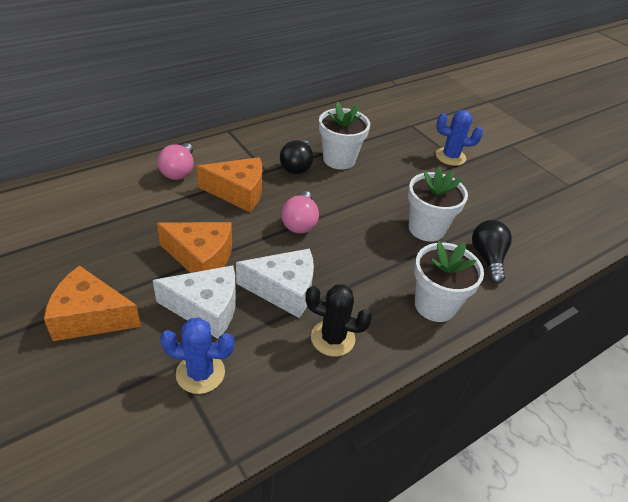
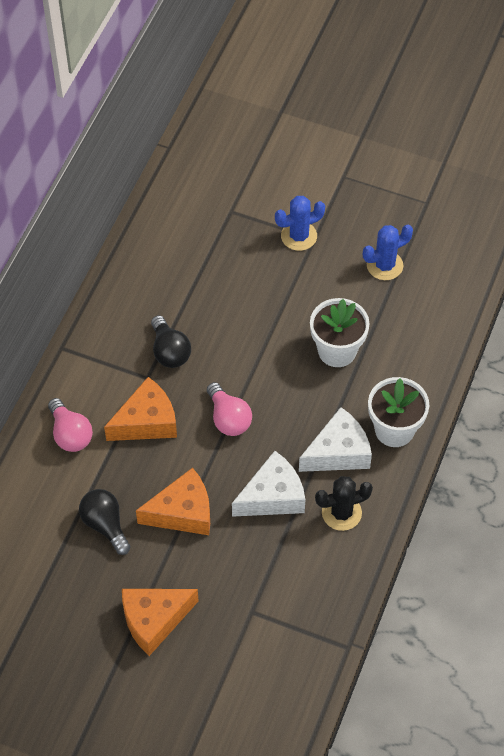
camera: 30 degrees left, 15 degrees up
white cheese [153,265,236,339] -> white cheese moved to [299,407,372,472]
blue cactus [160,317,234,394] -> blue cactus moved to [363,225,413,280]
white flower pot [319,102,370,170] -> none
black light bulb [472,220,512,284] -> black light bulb moved to [79,489,131,555]

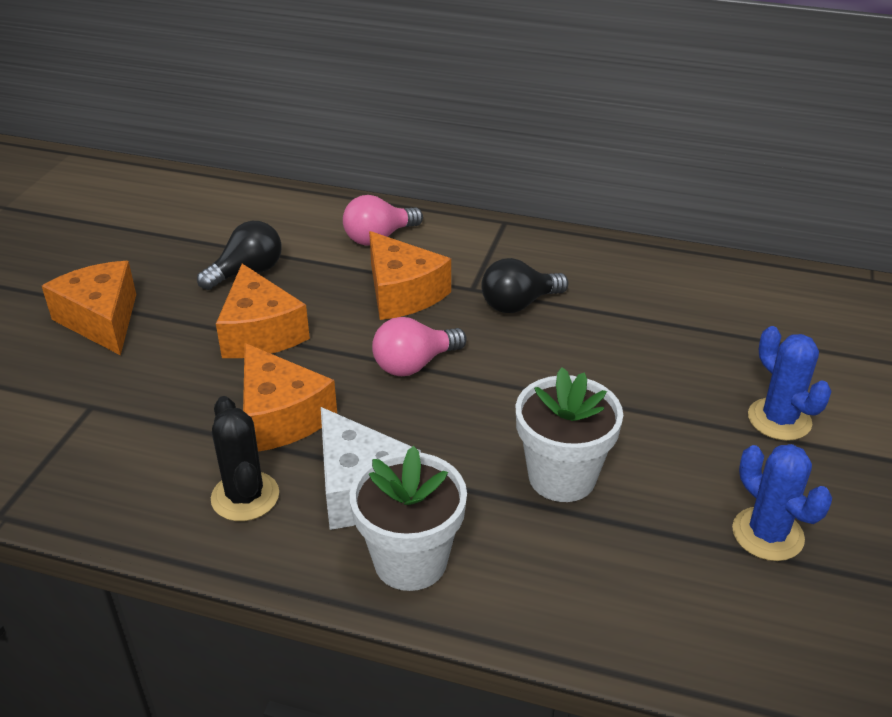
camera: 85 degrees right, 20 degrees down
white cheese [232,451,305,517] -> orange cheese [243,343,337,451]

